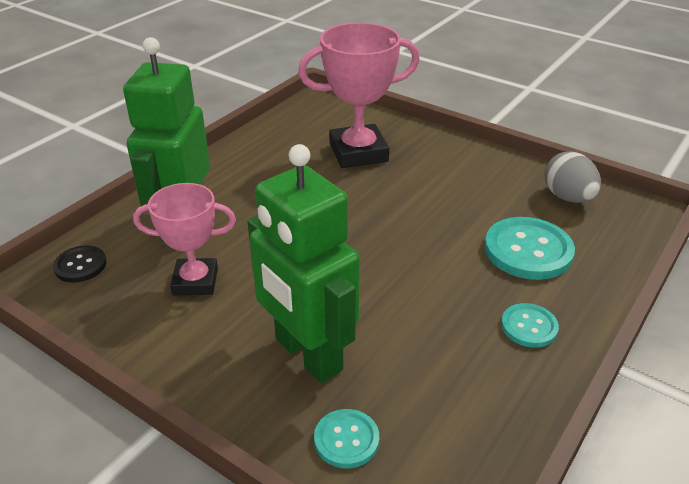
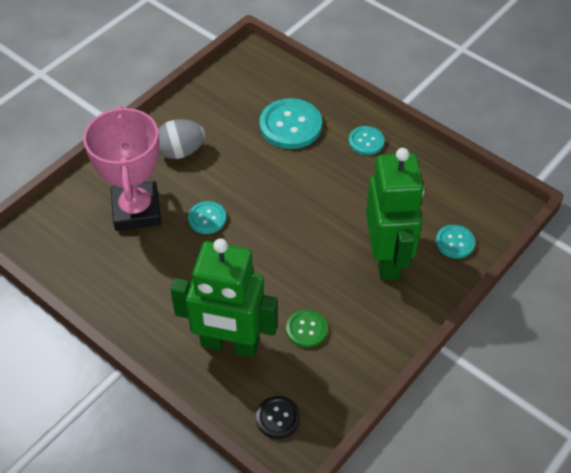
camera: 85 degrees left, 15 degrees up
pink trophy [133,183,236,295] -> green button [286,309,327,348]
green robot [247,144,360,383] -> green robot turned 60 degrees counterclockwise [366,148,424,281]
grey egg [544,151,601,203] -> grey egg moved to [158,119,205,159]
none -> turquoise button [188,201,226,234]

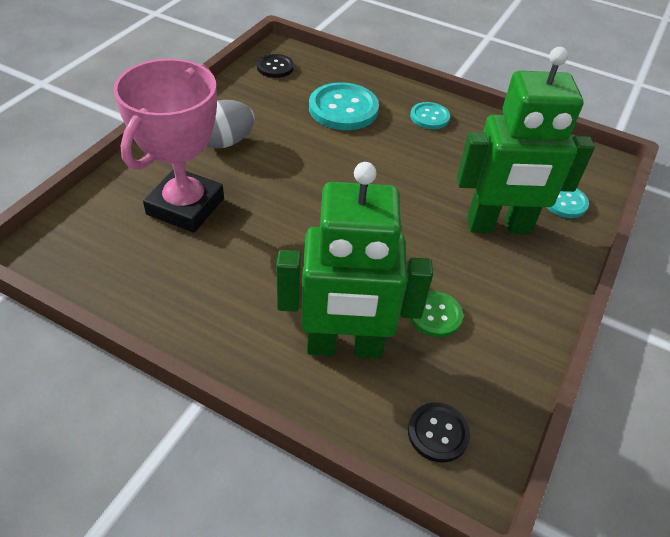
camera: 15 degrees left, 5 degrees down
pink trophy [83,105,161,231] -> pink trophy turned 45 degrees clockwise [113,59,224,233]
turquoise button [188,201,226,234] -> none
green robot [366,148,424,281] -> green robot turned 105 degrees clockwise [457,47,595,234]
none -> black button [257,54,294,78]

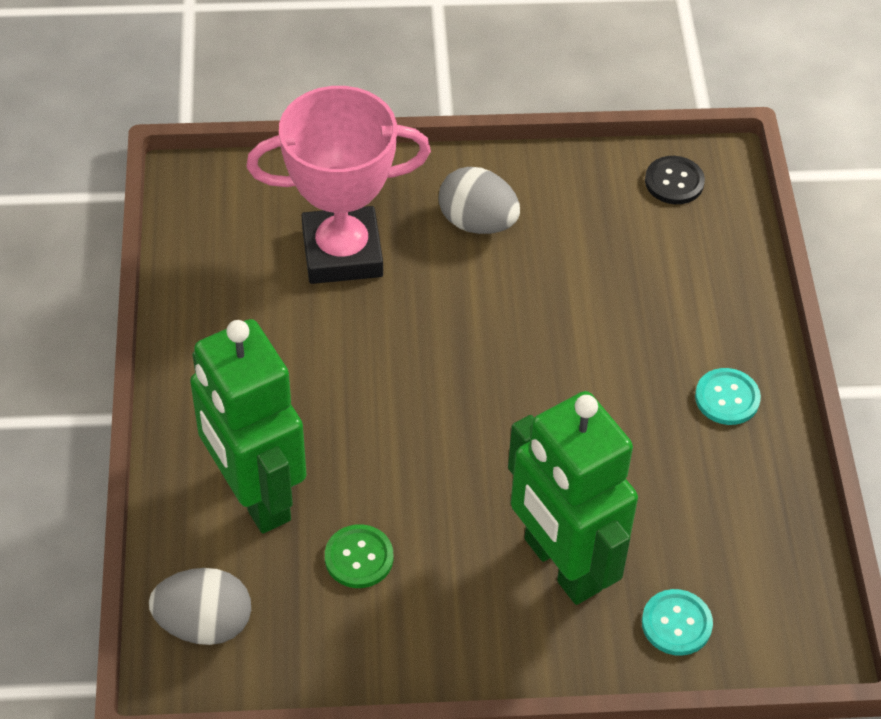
camera: 60 degrees right, 5 degrees up
turquoise button [309,82,379,130] -> none
black button [408,403,470,463] -> grey egg [149,568,251,645]

